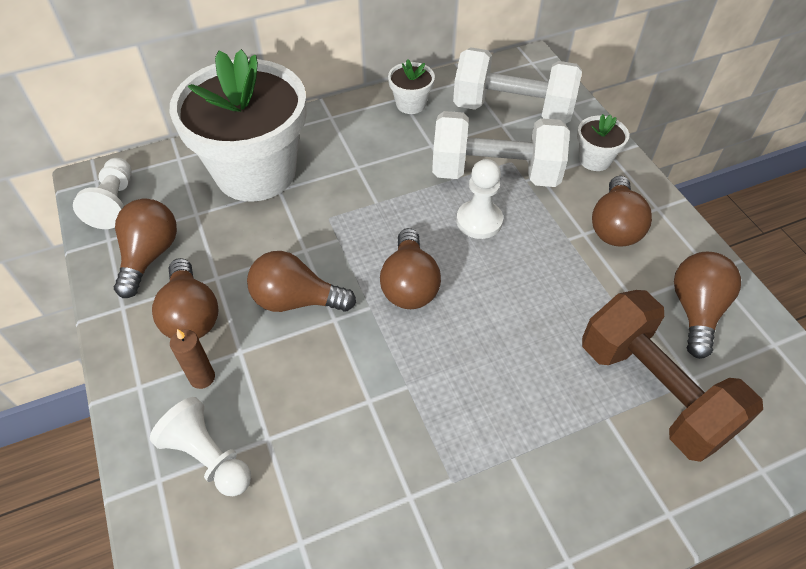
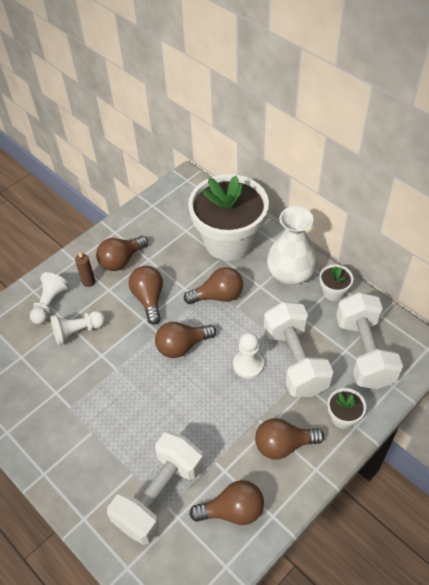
camera: 70 degrees right, 0 degrees up
white pawn [73,158,132,229] -> white pawn moved to [50,311,105,345]
brown light bulb [114,198,177,298] -> brown light bulb moved to [184,267,243,304]
brown dumbbell [582,290,763,462] -> white dumbbell [107,431,204,545]
none -> white vase [267,206,318,285]

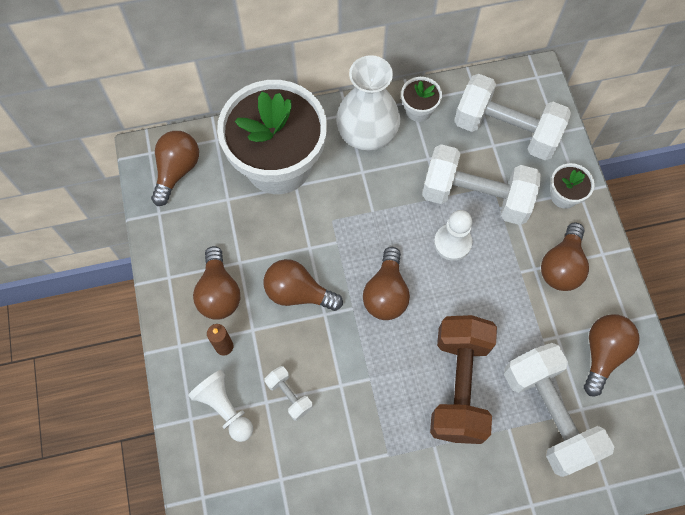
camera: 60 degrees left, 15 degrees up
white pawn [50,311,105,345] -> white dumbbell [265,366,313,421]
brown light bulb [184,267,243,304] -> brown light bulb moved to [151,131,199,206]
none -> brown dumbbell [430,315,497,444]

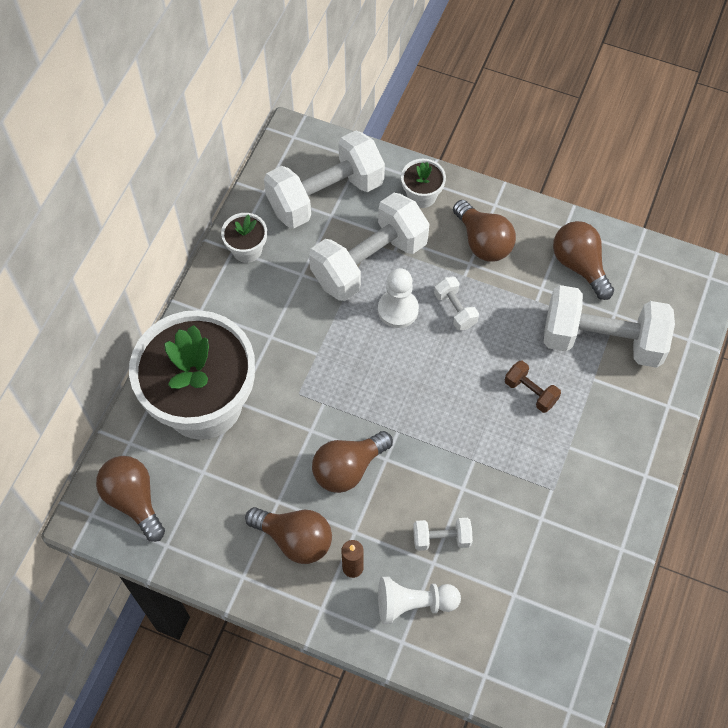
camera: 55 degrees left, 5 degrees down
white vase [336,55,400,150] -> none
brown light bulb [363,247,410,320] -> none
brown dumbbell [430,315,497,444] -> brown dumbbell [505,361,561,413], size x0.44
none -> white dumbbell [434,277,479,330]

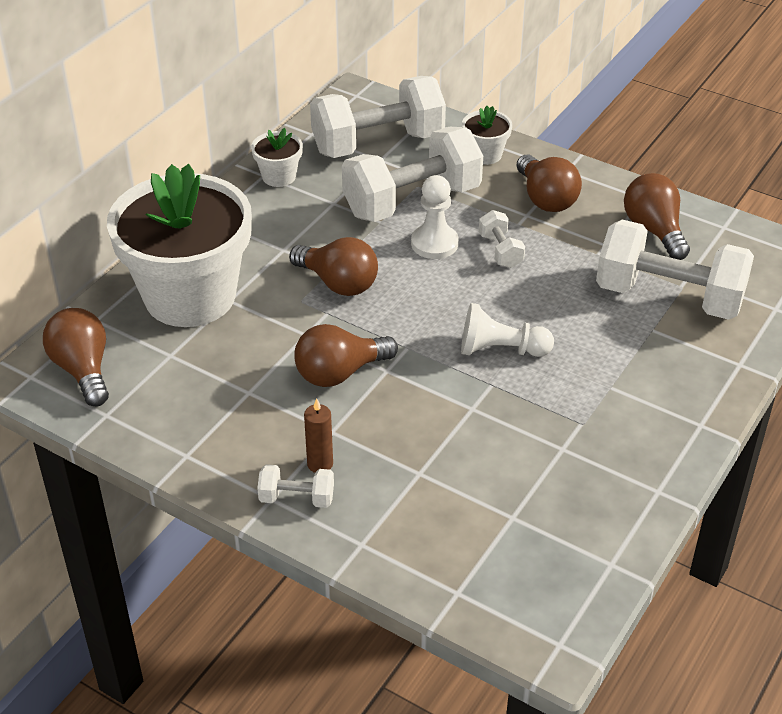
camera: 10 degrees right, 20 degrees down
brown light bulb [245,507,332,564] -> brown light bulb moved to [289,237,378,296]
white pawn [378,577,461,624] -> white pawn moved to [461,303,554,357]
white dumbbell [413,518,473,551] -> white dumbbell moved to [257,464,334,508]
brown dumbbell [505,361,561,413] -> none

